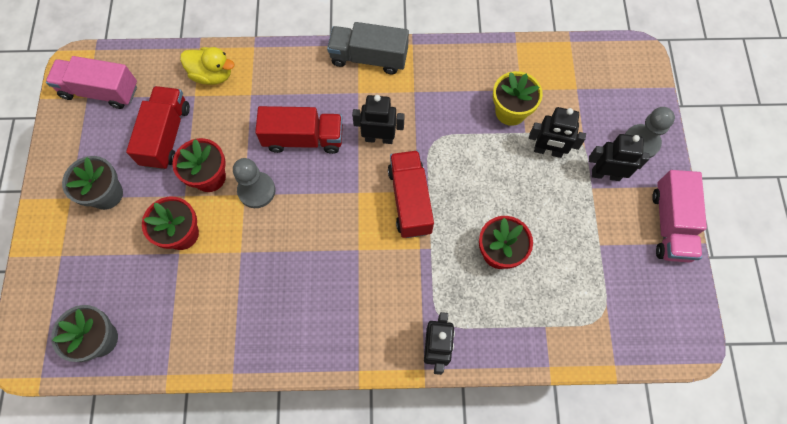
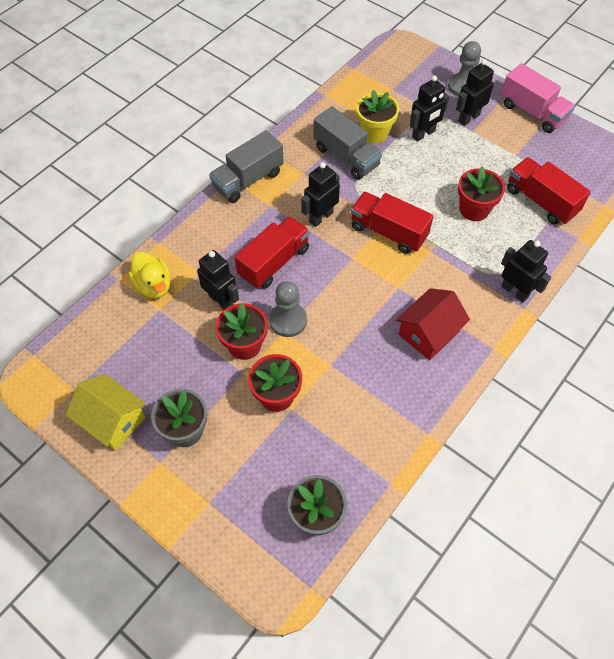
camera: 50 degrees left, 10 degrees down
pink truck [46,56,137,109] -> none
red truck [126,86,190,170] -> red truck moved to [507,157,591,224]
yellow duck [180,47,234,85] -> yellow duck turned 90 degrees clockwise [128,251,171,298]
none -> yellow house [65,374,146,451]
none -> black robot [197,250,239,310]
none -> grey truck [313,106,382,180]
none -> red house [396,288,470,360]

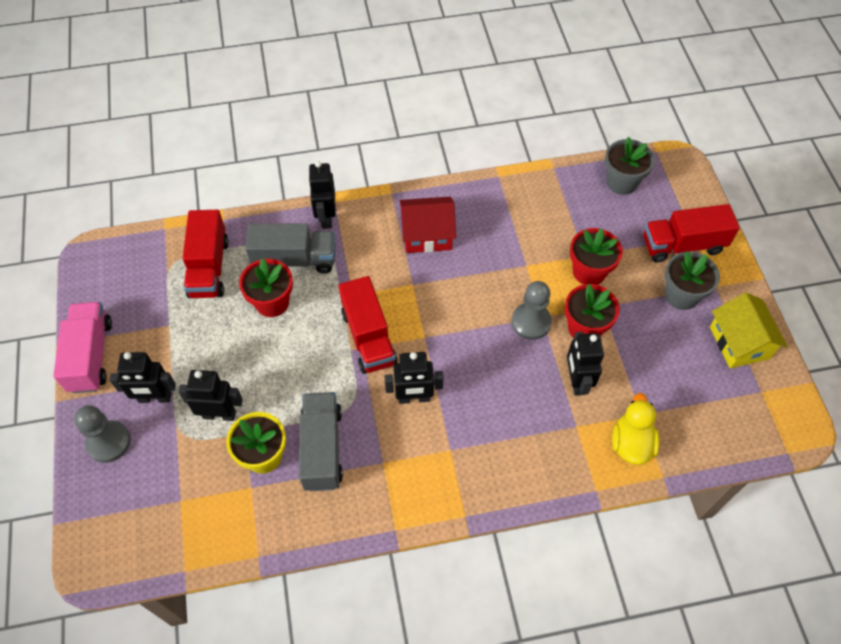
camera: 140 degrees left, 0 degrees up
grey truck [209,130,284,203] -> grey truck moved to [245,224,335,274]
red truck [235,216,310,289] -> red truck moved to [643,204,740,263]

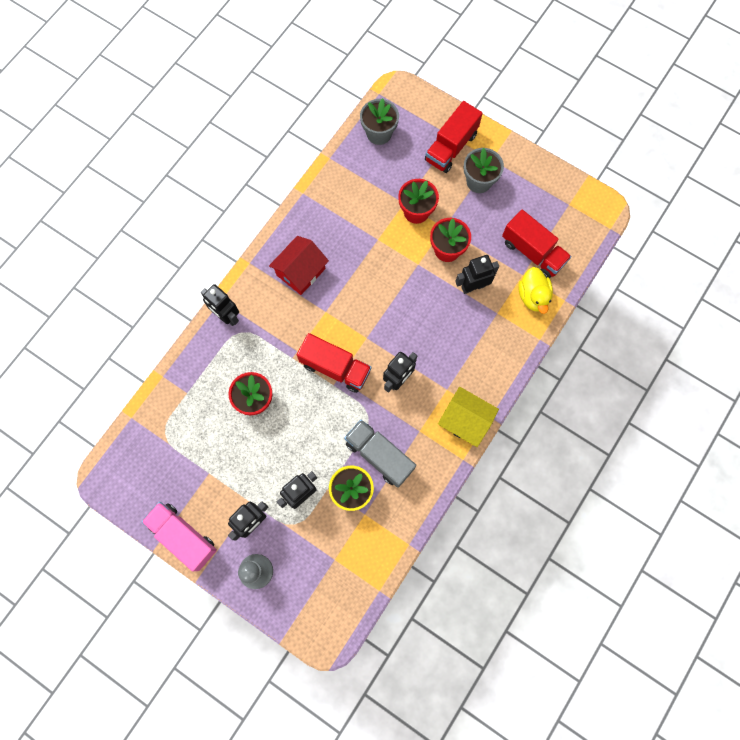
camera: 45 degrees left, 15 degrees up
red truck [183,210,229,298] -> red truck moved to [502,210,572,278]
grey truck [245,224,335,274] -> none
grey pawn [511,281,552,340] -> none
black robot [567,332,604,396] -> black robot turned 120 degrees clockwise [455,255,499,294]
yellow duck [612,393,660,465] -> yellow duck turned 150 degrees counterclockwise [518,267,553,314]
yellow house [710,292,788,368] -> yellow house moved to [438,387,499,447]

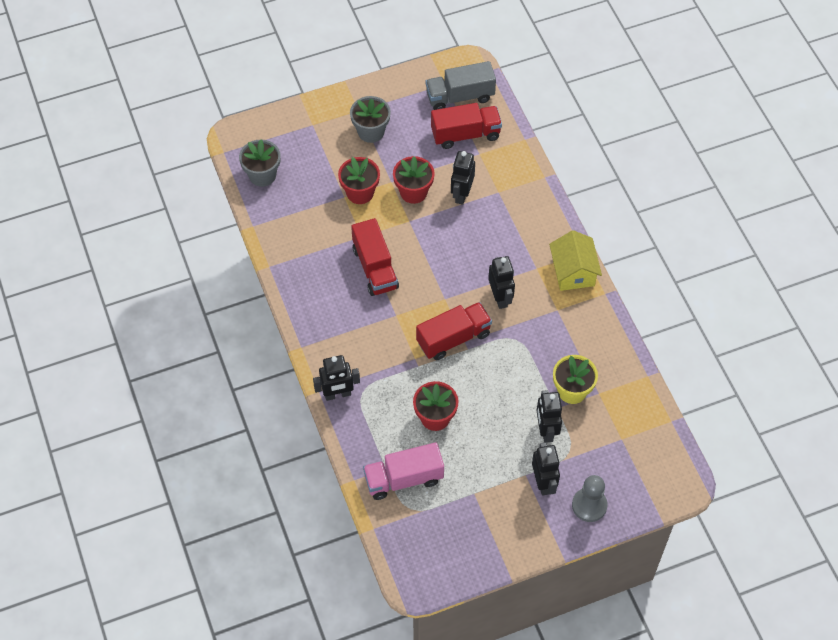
camera: 55 degrees left, 15 degrees down
pink truck [142,502,217,571] -> pink truck moved to [363,442,444,500]
red house [269,236,329,295] -> none
grey truck [344,420,416,488] -> grey truck moved to [426,61,496,110]
red truck [425,101,483,173] -> red truck moved to [351,218,399,296]
yellow house [438,387,499,447] -> yellow house turned 75 degrees counterclockwise [549,230,602,291]
yellow duck [518,267,553,314] -> none

